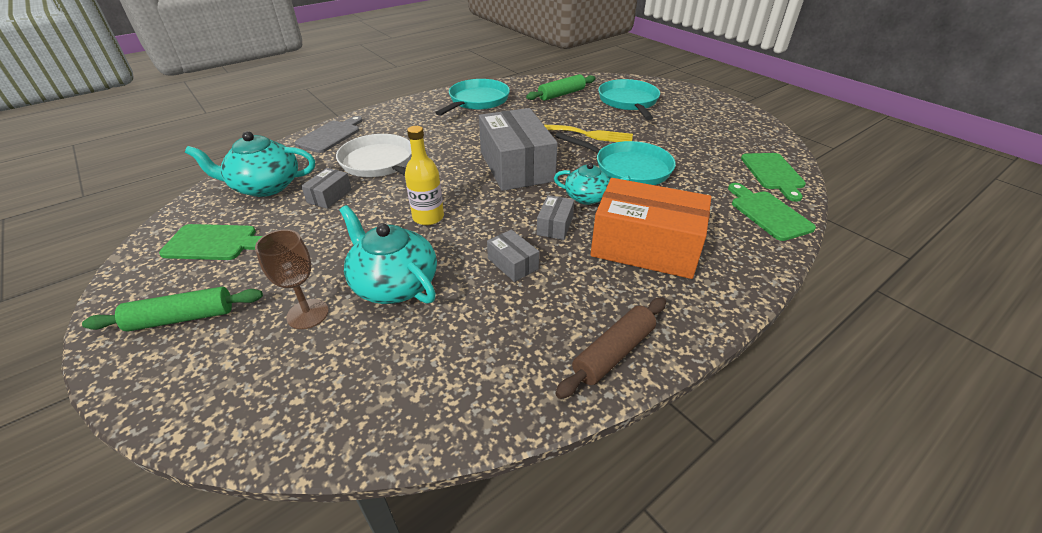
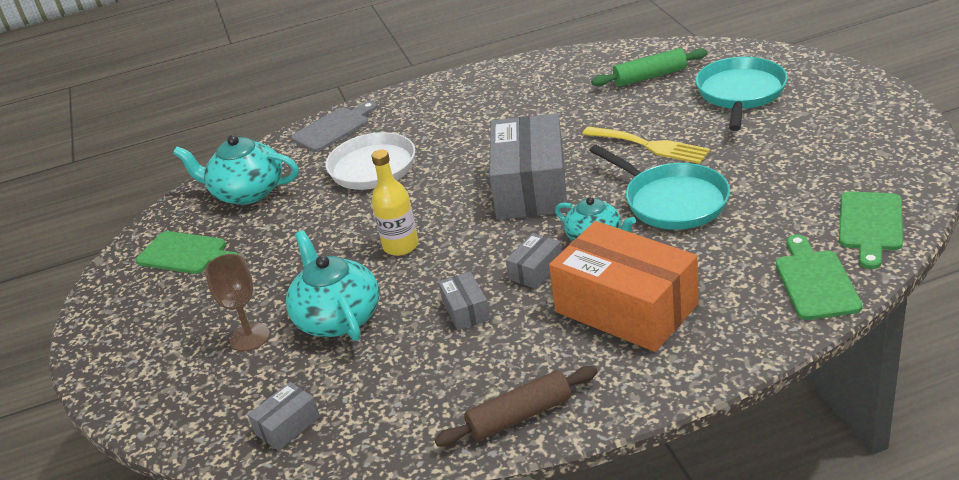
camera: 25 degrees right, 5 degrees down
green rolling pin [82,287,263,332] -> none
grey box [301,168,352,209] -> grey box moved to [248,382,320,451]
turquoise pan [435,79,510,116] -> none

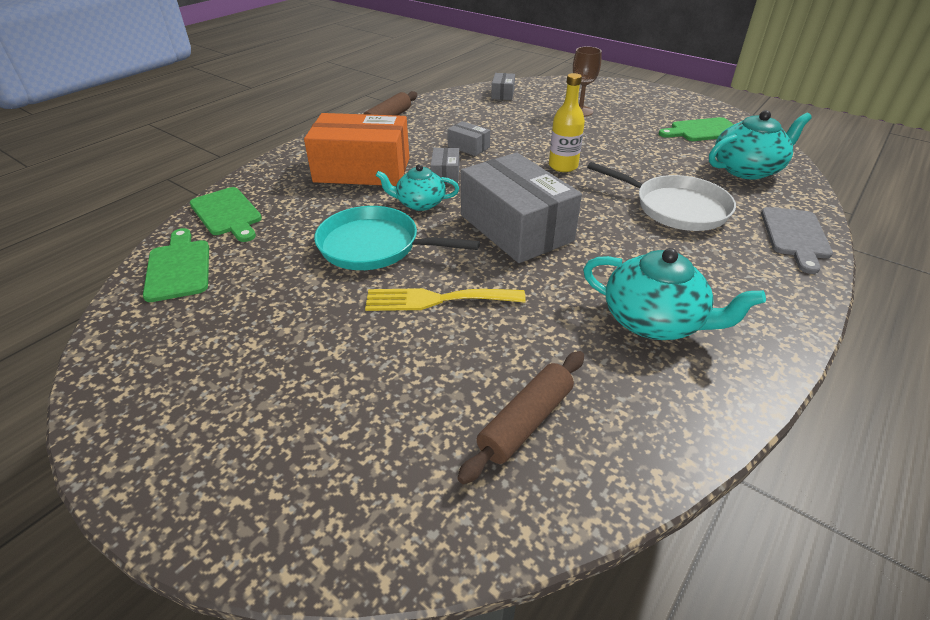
camera: 140 degrees right, 5 degrees up
turquoise teapot [286,230,379,341] -> turquoise teapot moved to [583,248,766,340]
green rolling pin [591,48,707,87] -> brown rolling pin [457,351,584,484]
turquoise pan [696,57,788,131] -> none

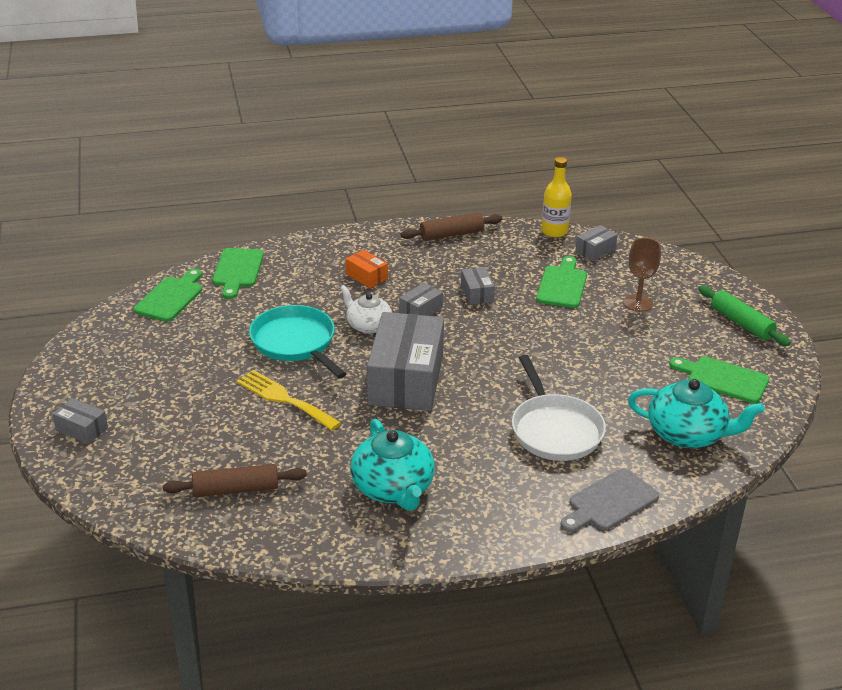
camera: 40 degrees right, 5 degrees down
orange box [304,113,409,186] -> orange box [346,250,388,288], size x0.44
turquoise teapot [376,164,459,211] -> white teapot [340,285,392,334]
yellow bottle [549,73,585,172] -> yellow bottle moved to [541,157,572,238]
none -> grey box [53,398,108,444]
none -> green cutting board [536,256,587,308]
none -> green rolling pin [699,286,791,346]

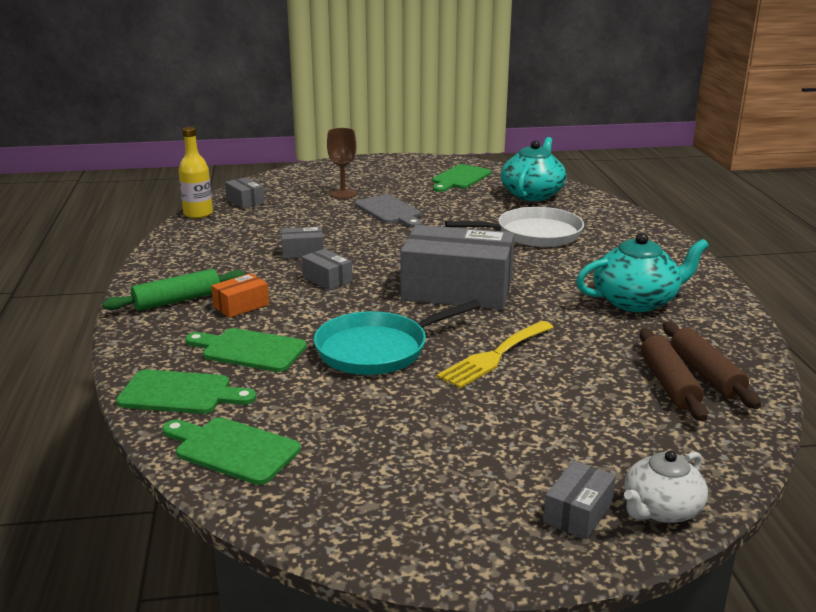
camera: 85 degrees left, 10 degrees down
white teapot [340,285,392,334] -> white teapot moved to [624,451,708,523]
brown rolling pin [401,212,503,241] -> brown rolling pin moved to [663,322,761,409]
green cutting board [536,256,587,308] -> green cutting board moved to [185,328,307,372]
grey cutting board [560,468,659,532] -> grey cutting board moved to [355,194,421,228]
green rolling pin [699,286,791,346] -> green rolling pin moved to [102,269,245,311]

